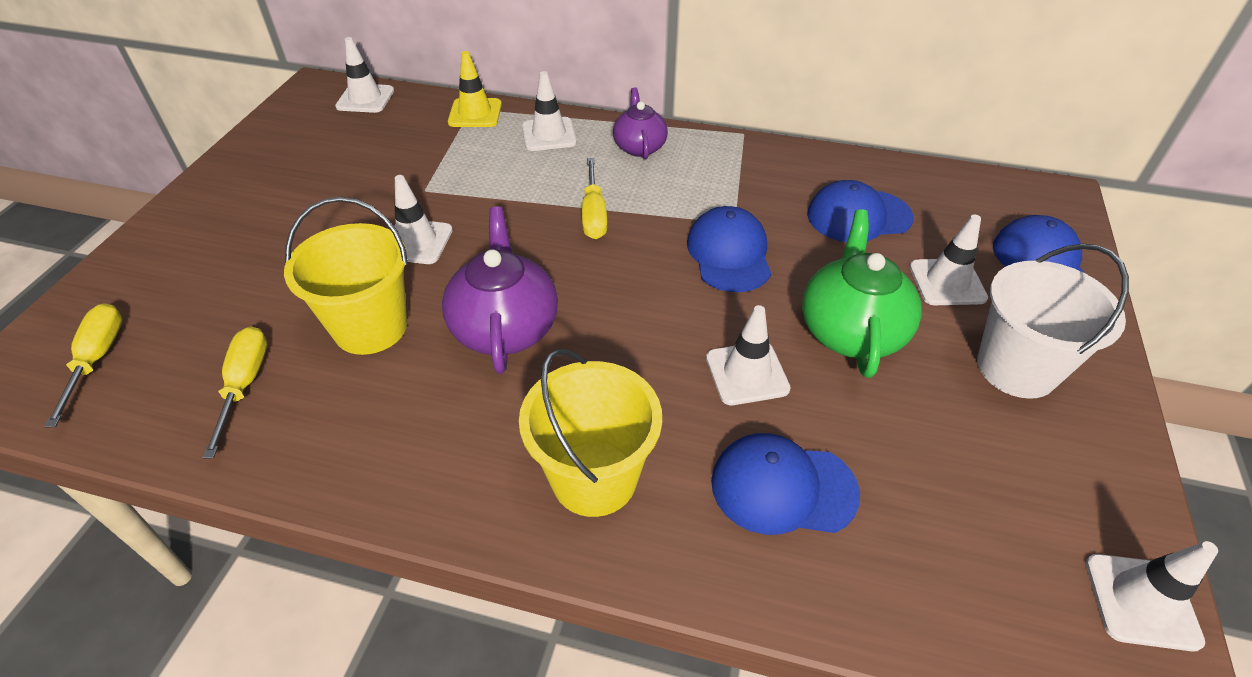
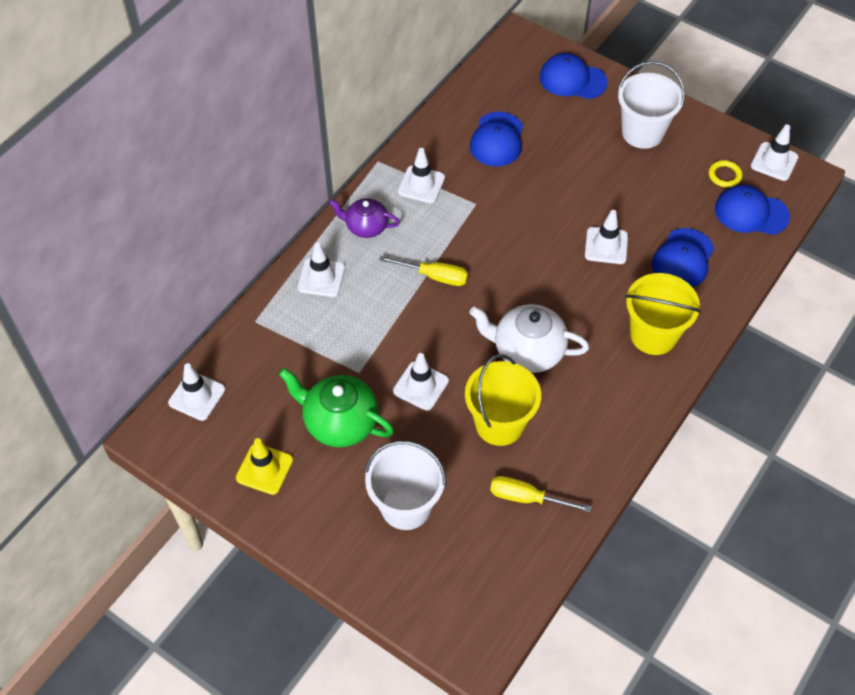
camera: 70 degrees left, 10 degrees up
yellow screwdriver [44,303,122,428] -> none
purple teapot [442,206,558,374] -> white teapot [469,304,589,373]
yellow traffic cone [448,51,502,127] -> yellow traffic cone moved to [236,438,293,495]
blue cap [687,206,771,292] -> blue cap moved to [715,185,790,235]
green teapot [802,209,922,378] -> green teapot moved to [279,368,394,447]
white traffic cone [909,215,988,305] -> white traffic cone moved to [398,148,445,203]
none -> white bucket [364,440,446,530]
none -> yellow ring [709,160,742,187]

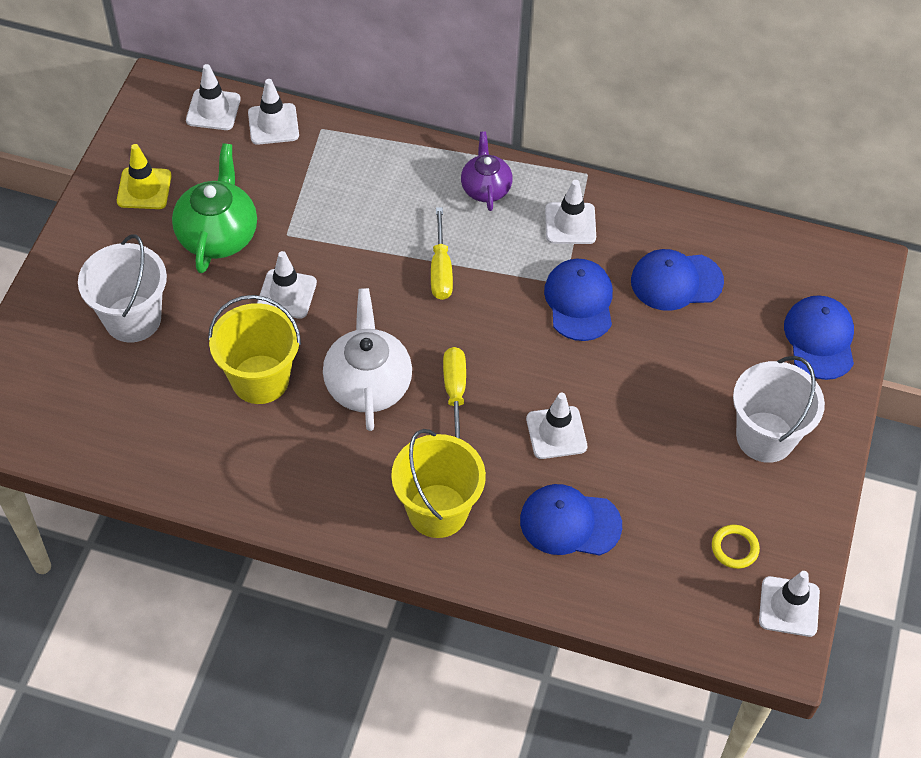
camera: 70 degrees right, 0 degrees up
white traffic cone [298,242,345,297] -> white traffic cone moved to [248,79,299,145]
yellow screwdriver [490,476,592,512] -> yellow screwdriver moved to [443,347,466,439]
blue cap [715,185,790,235] -> blue cap moved to [544,259,613,341]

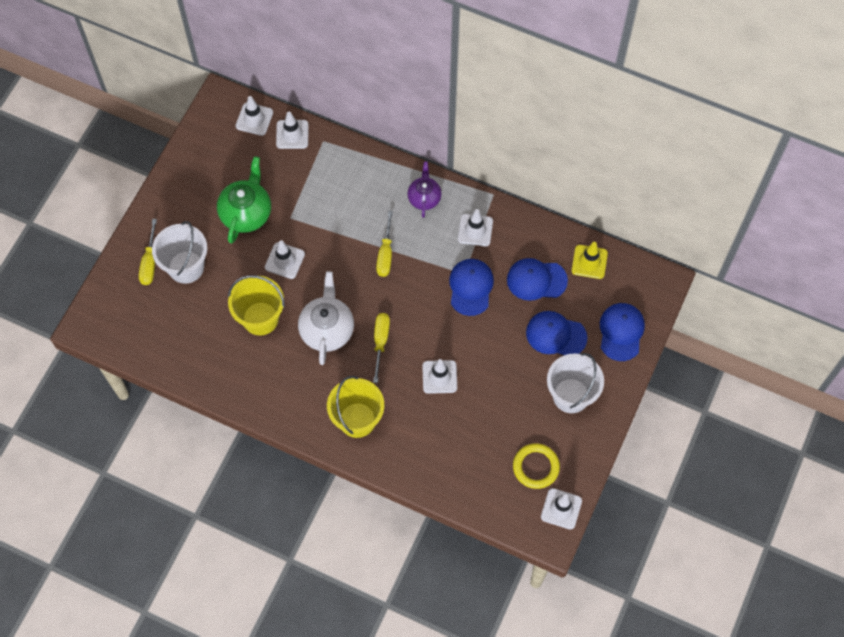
camera: 10 degrees right, 10 degrees up
yellow traffic cone [117,144,172,209] -> yellow traffic cone moved to [572,242,608,279]
blue cap [520,484,622,556] -> blue cap moved to [526,311,588,355]
yellow ring [712,525,760,569] -> yellow ring [513,443,560,489], size x1.58
none -> yellow screwdriver [139,219,157,285]

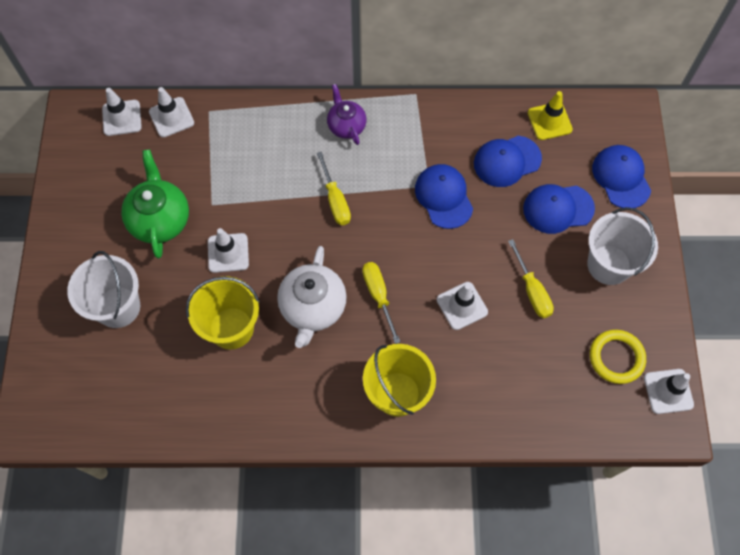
camera: 25 degrees left, 0 degrees up
yellow screwdriver [139,219,157,285] -> yellow screwdriver moved to [508,239,554,318]
white teapot [298,271,354,365] -> white teapot turned 150 degrees counterclockwise [277,246,347,348]
white traffic cone [458,209,493,247] -> none

